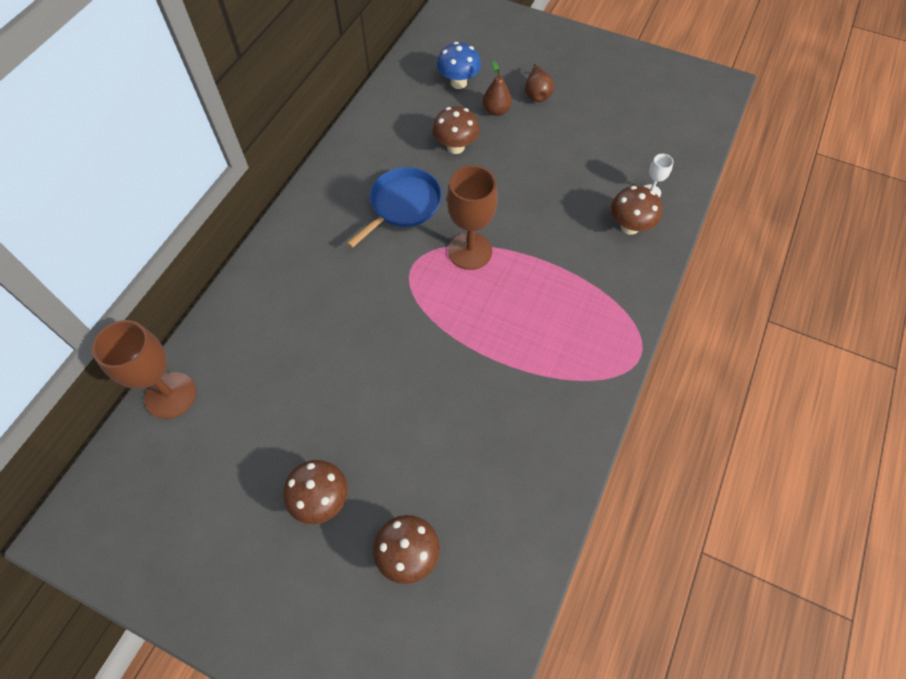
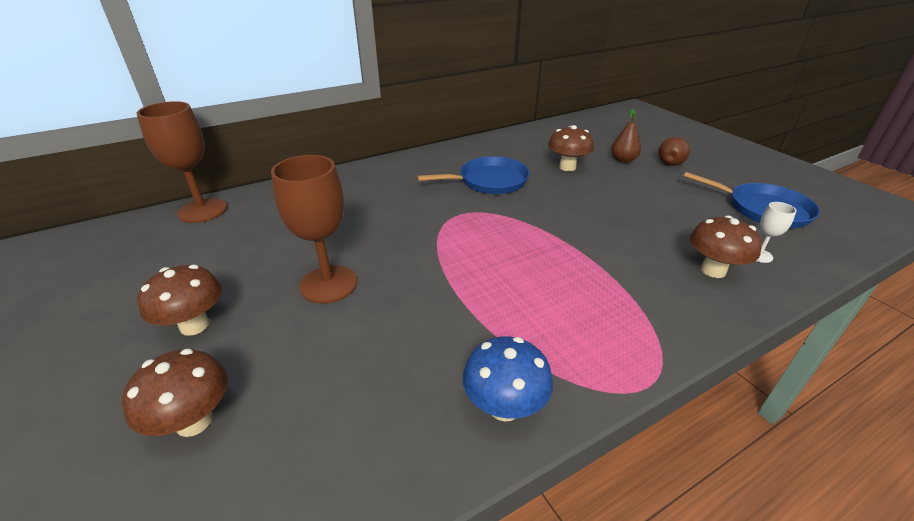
camera: 35 degrees right, 25 degrees down
blue mushroom [437,42,481,89] -> blue mushroom moved to [463,336,553,422]
brown goblet [447,165,498,270] -> brown goblet moved to [271,155,357,304]
none -> blue pan [683,172,820,228]

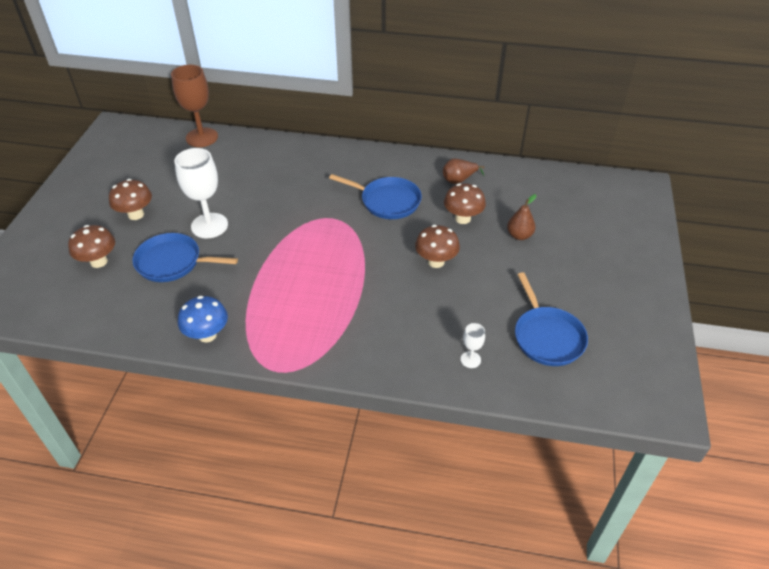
camera: 40 degrees right, 10 degrees up
brown goblet [271,155,357,304] -> white goblet [174,148,228,239]
brown pear [658,137,690,166] -> brown pear moved to [443,158,484,184]
brown mushroom [690,215,762,278] -> brown mushroom moved to [415,225,460,268]
none -> blue pan [133,233,238,282]

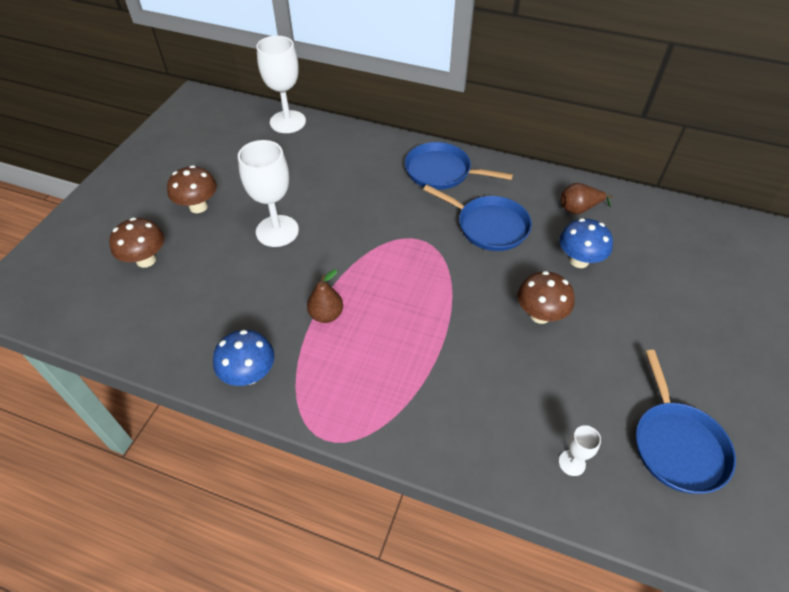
camera: 10 degrees right, 5 degrees up
blue pan [133,233,238,282] -> blue pan moved to [405,142,513,190]
brown goblet [171,65,218,147] -> white goblet [256,36,306,133]
brown mushroom [444,183,486,224] -> blue mushroom [559,218,613,268]
brown pear [507,194,536,240] -> brown pear moved to [307,269,343,323]

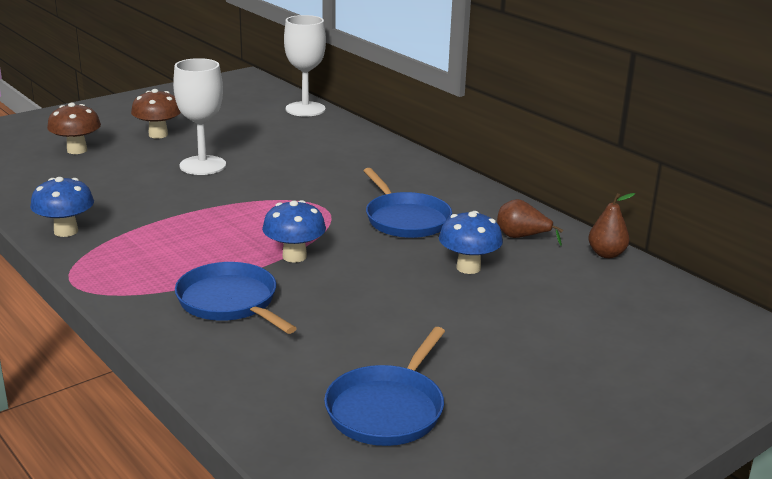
camera: 30 degrees right, 25 degrees down
brown pear [307,269,343,323] -> brown pear moved to [588,193,635,258]
blue pan [405,142,513,190] -> blue pan moved to [175,262,297,334]
brown mushroom [517,271,574,324] -> none
white goblet [559,425,601,476] -> none
none -> blue mushroom [262,200,326,263]

